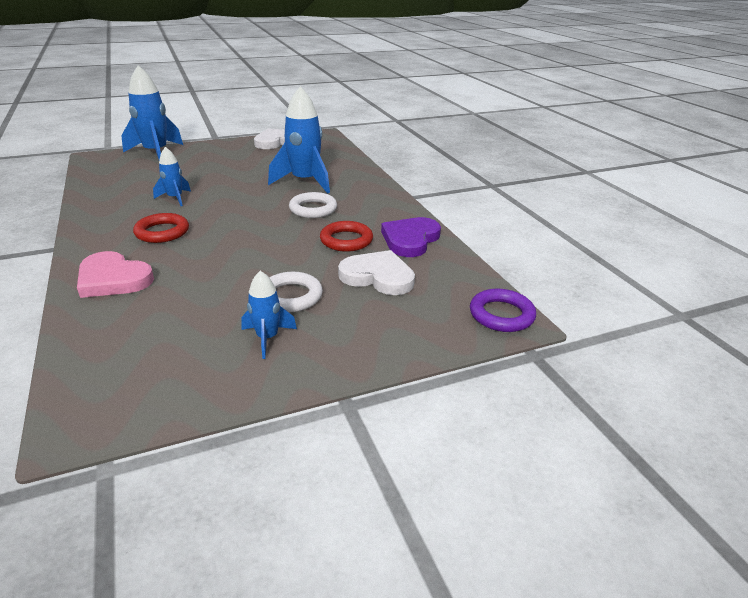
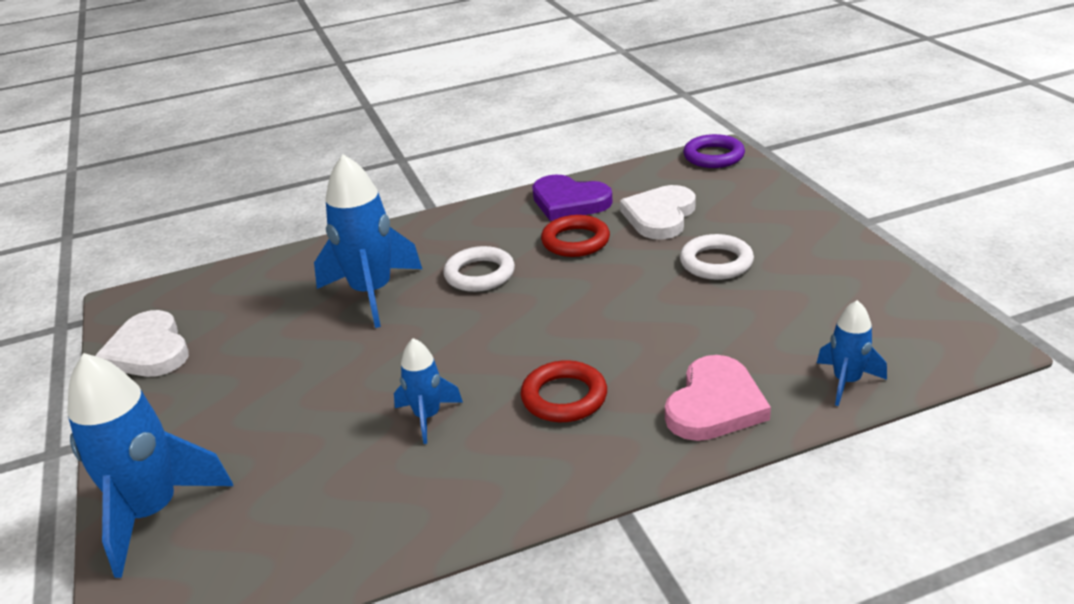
camera: 85 degrees left, 0 degrees up
blue rocket [242,271,297,359] -> blue rocket moved to [817,300,887,406]

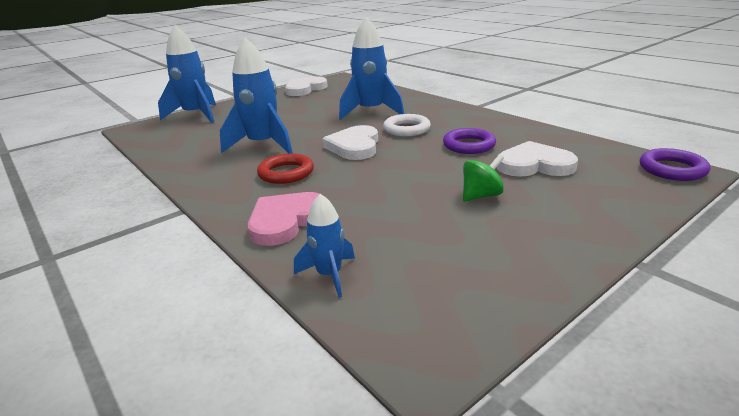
camera: 70 degrees right, 5 degrees down
blue rocket [394,338,463,444] -> blue rocket [220,38,293,153], size x1.88
purple heart [532,174,613,221] -> none
red ring [541,215,610,257] -> purple ring [443,128,496,154]
pink heart [665,355,771,441] -> pink heart turned 120 degrees clockwise [248,192,327,246]
white ring [680,234,754,280] -> green spinning top [463,154,504,202]
none -> white heart [322,125,378,160]

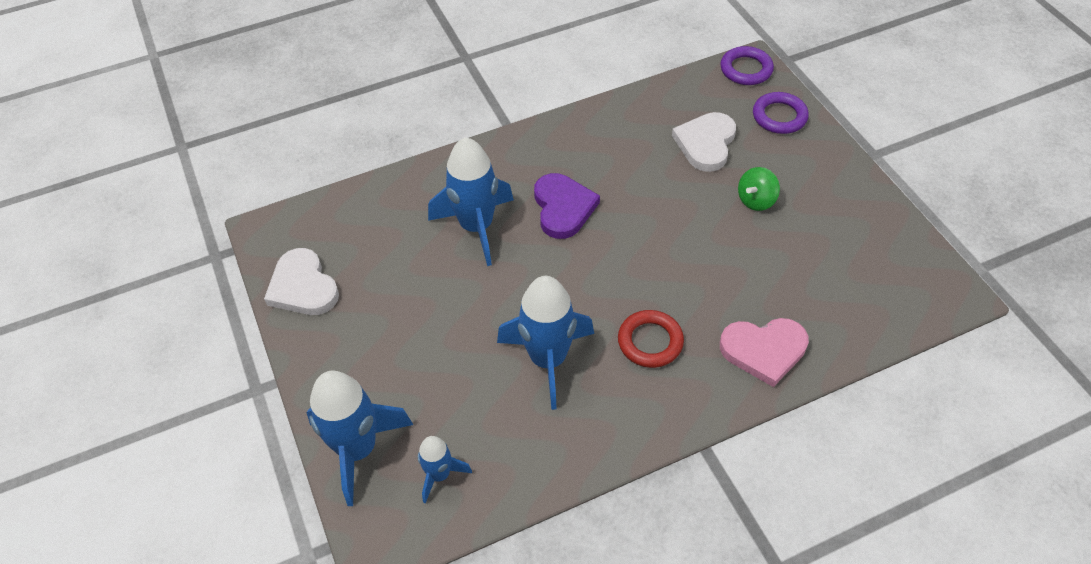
camera: 75 degrees left, 25 degrees up
pink heart [248,192,327,246] -> pink heart turned 60 degrees counterclockwise [720,318,809,387]
blue rocket [294,194,355,298] -> blue rocket moved to [418,436,472,504]
white heart [322,125,378,160] -> none
white ring [383,114,431,136] -> purple heart [534,173,600,239]
purple ring [443,128,496,154] -> purple ring moved to [753,92,809,134]
green spinning top [463,154,504,202] -> green spinning top turned 120 degrees counterclockwise [738,167,780,211]

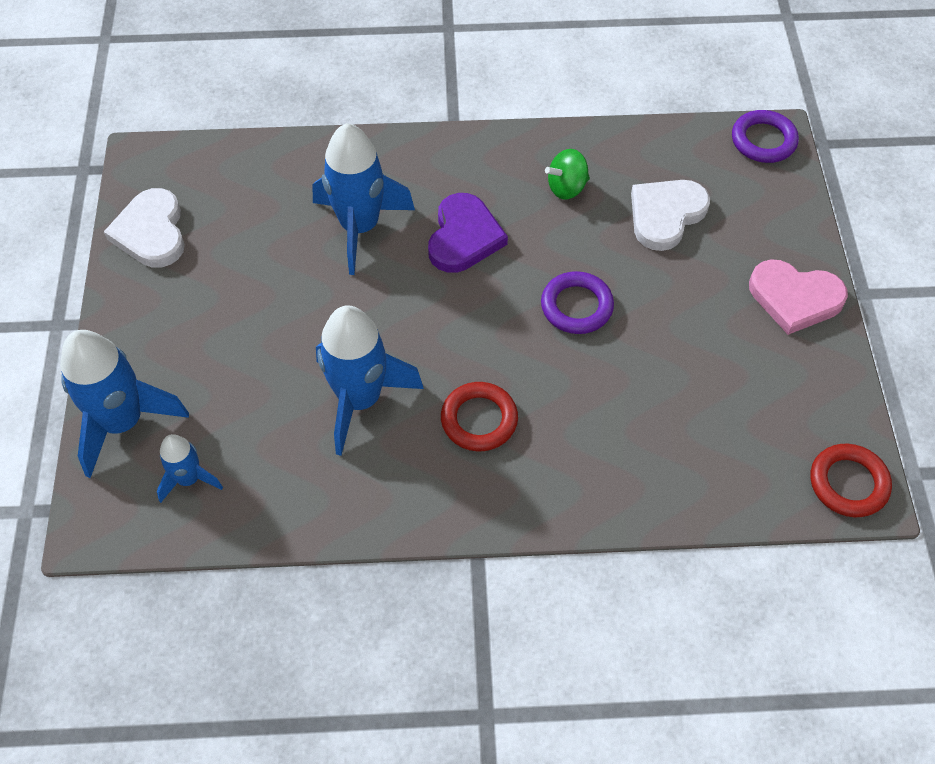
camera: 20 degrees right, 5 degrees up
pink heart [720,318,809,387] -> pink heart moved to [749,259,848,335]
green spinning top [738,167,780,211] -> green spinning top moved to [545,149,590,199]
purple ring [753,92,809,134] -> purple ring moved to [541,271,614,334]
none -> red ring [811,444,892,517]

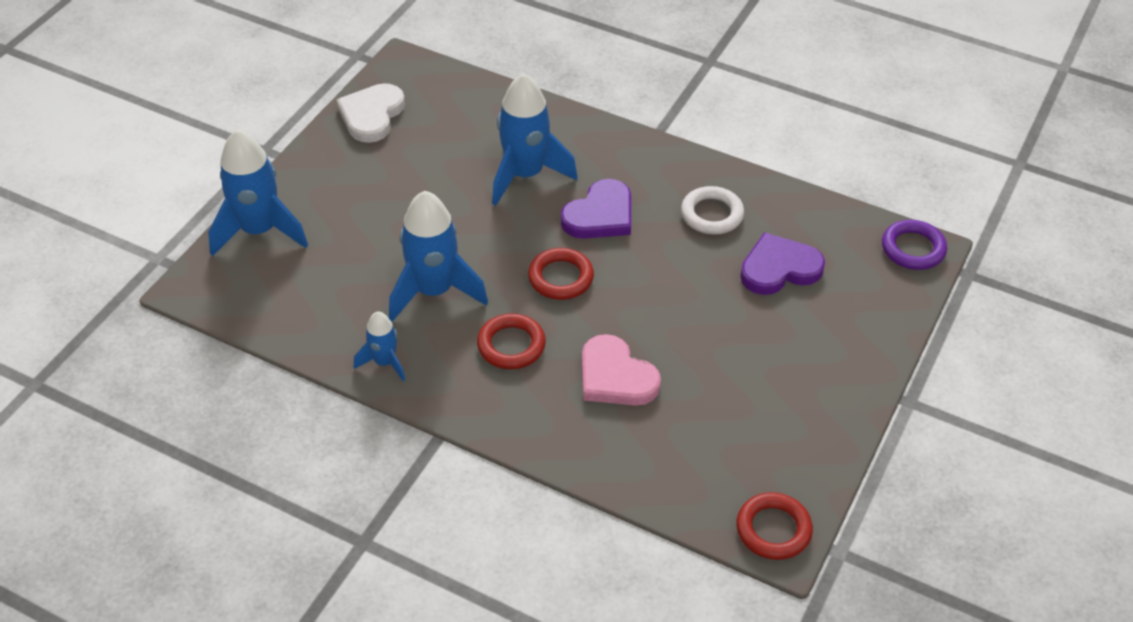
camera: 30 degrees right, 10 degrees down
blue rocket [157,434,223,503] -> blue rocket moved to [354,312,405,381]
purple ring [541,271,614,334] -> none
green spinning top [545,149,590,199] -> white ring [681,186,744,235]
white heart [631,180,710,251] -> purple heart [740,232,825,295]
pink heart [749,259,848,335] -> pink heart moved to [582,334,661,406]
none -> red ring [528,248,594,300]

